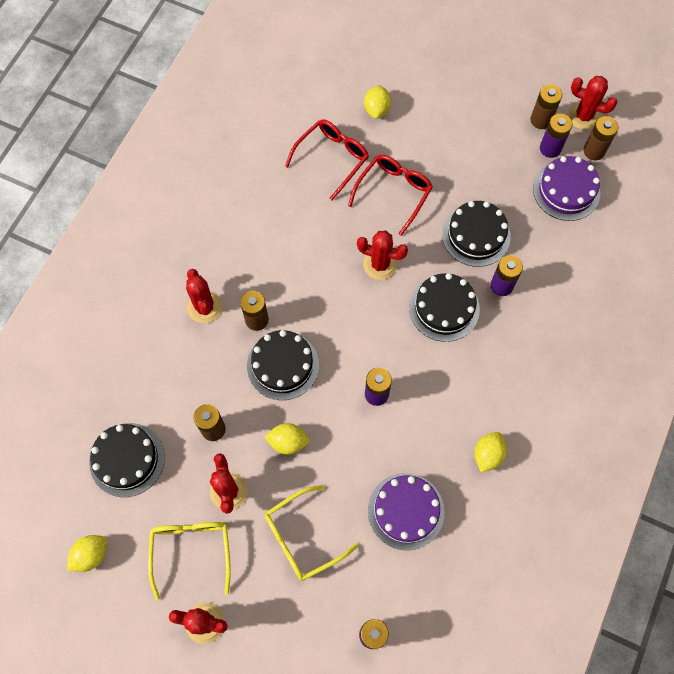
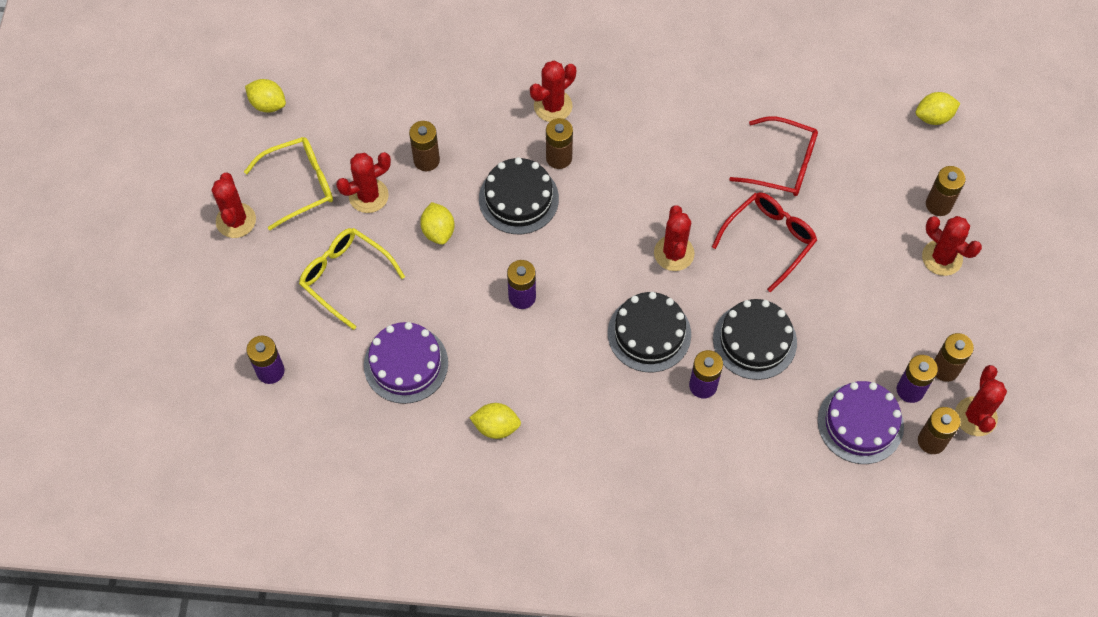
camera: 70 degrees right, 5 degrees down
black cake [89,423,165,497] -> none
red glasses [348,155,433,236] -> red glasses turned 60 degrees counterclockwise [712,192,817,292]
yellow lemon [364,85,391,119] -> yellow lemon moved to [916,92,960,125]
none -> red cactus [922,216,982,276]
none -> brown battery [926,166,966,216]

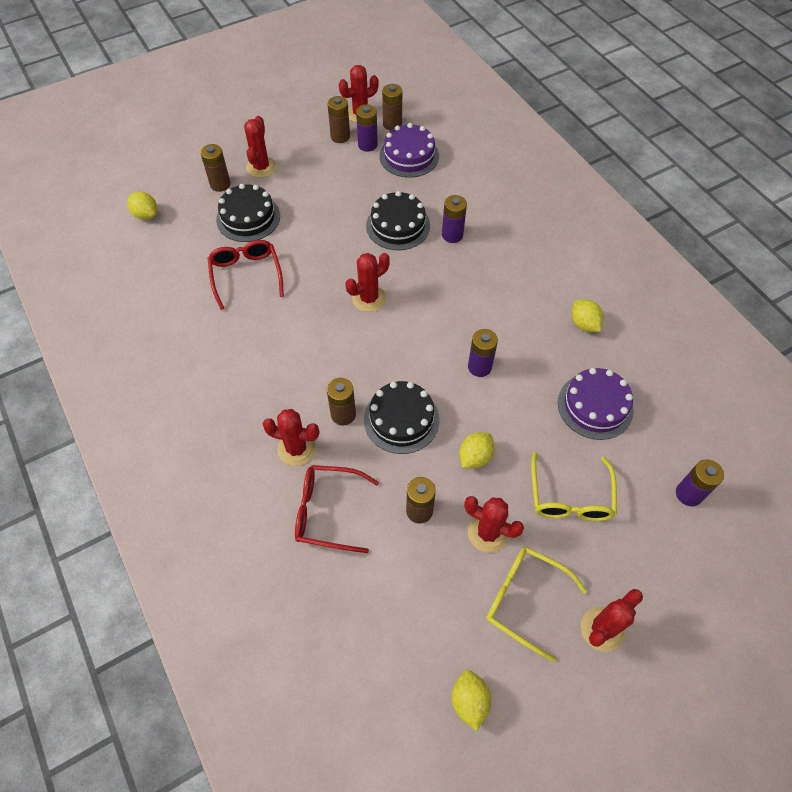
camera: 125 degrees left, 5 degrees down
black cake [608,292,691,372] -> black cake moved to [216,184,280,242]
red glasses [712,192,817,292] -> red glasses moved to [295,465,379,553]

